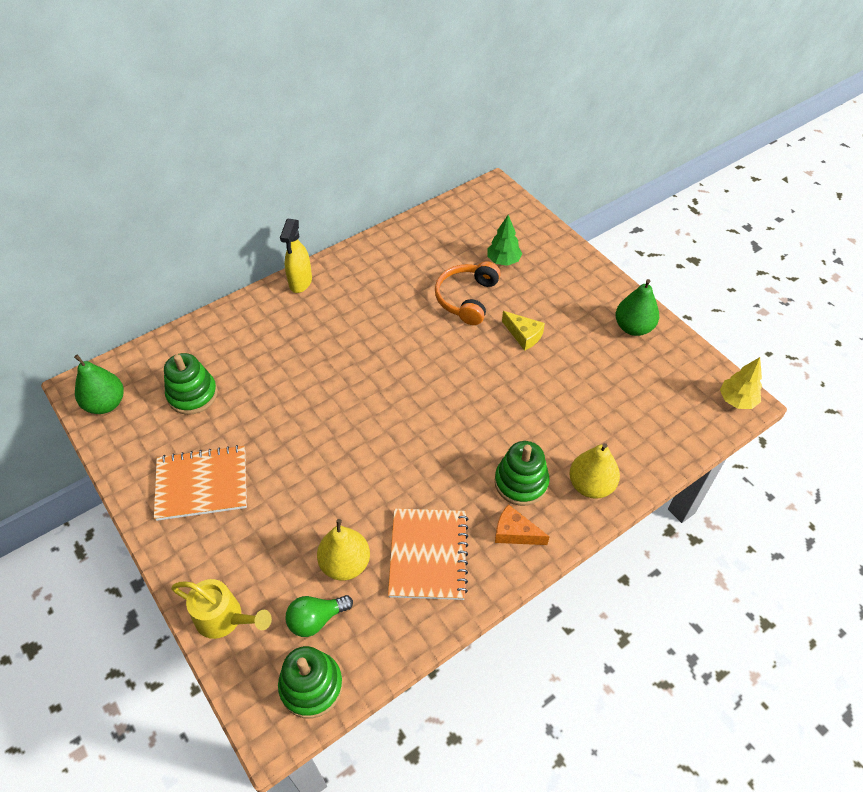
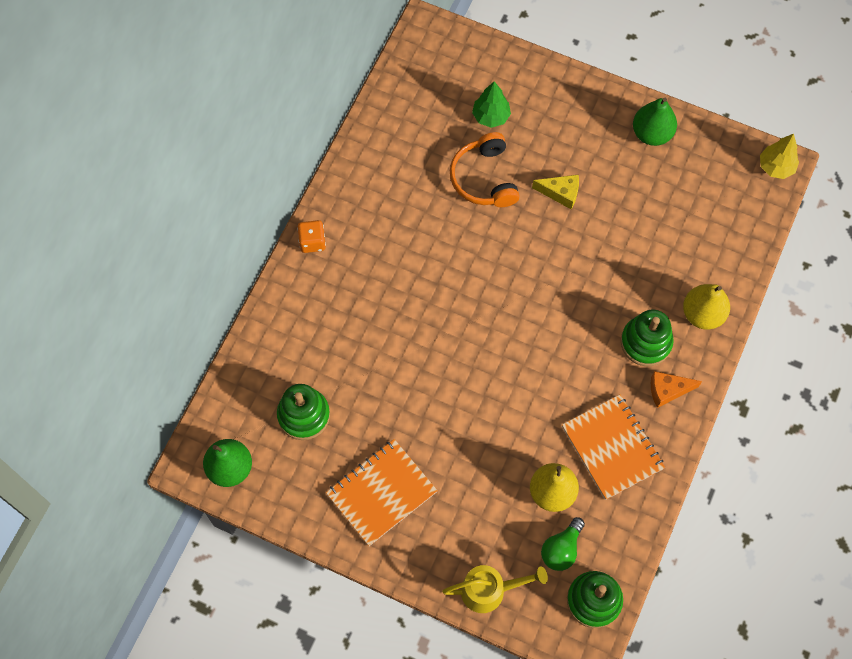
camera: 30 degrees left, 15 degrees up
yellow spray bottle [280,219,312,293] -> orange dice [297,220,326,253]

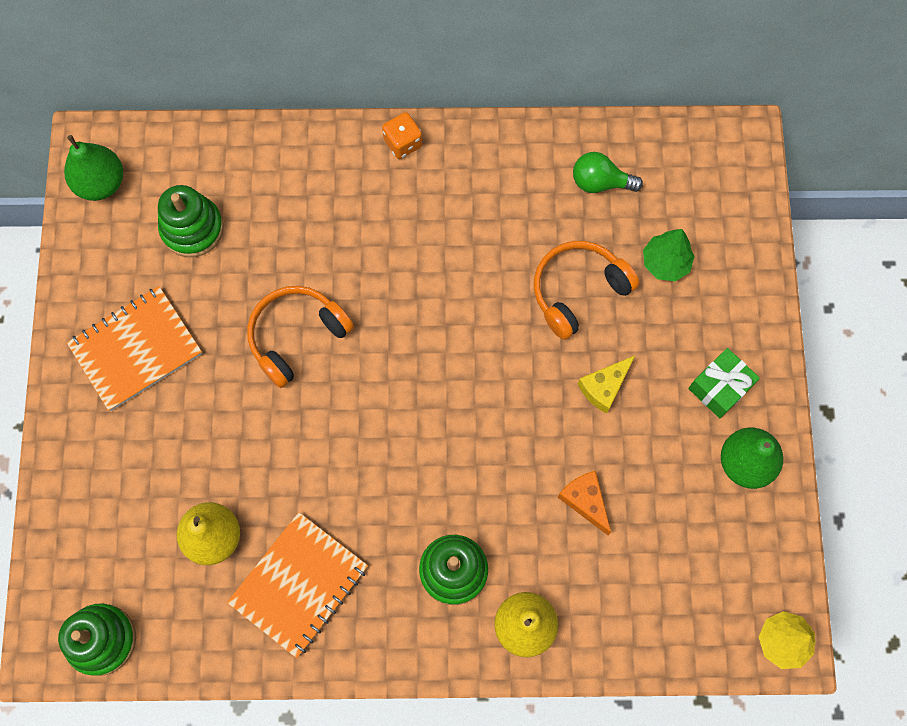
camera: 65 degrees right, 5 degrees up
orange notebook [326,439,438,546] -> orange notebook turned 60 degrees counterclockwise [67,286,202,411]
yellow watering can [442,565,548,613] -> none
yellow cheese [532,175,579,209] -> yellow cheese turned 60 degrees clockwise [578,356,635,414]
green light bulb [541,517,585,571] -> green light bulb moved to [573,152,643,193]
orange cheese [651,371,702,408] -> orange cheese moved to [558,471,611,535]
none -> orange headphones [247,286,354,388]
none -> green gift [688,348,760,418]

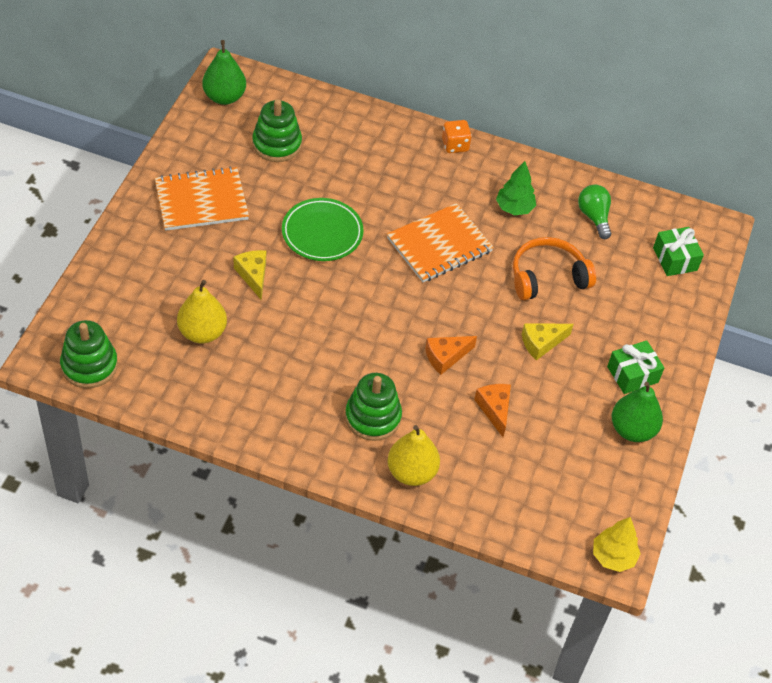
camera: 15 degrees right, 20 degrees down
orange notebook [227,512,368,658] -> orange notebook moved to [387,203,494,282]
orange headphones [247,286,354,388] -> green plate [282,198,364,261]
green light bulb [573,152,643,193] -> green light bulb turned 45 degrees clockwise [578,185,611,239]
green tree [643,229,695,281] -> green tree moved to [496,161,536,215]
none -> yellow cheese [234,250,266,300]
none -> orange cheese [425,336,477,375]
none -> green gift [653,227,704,276]

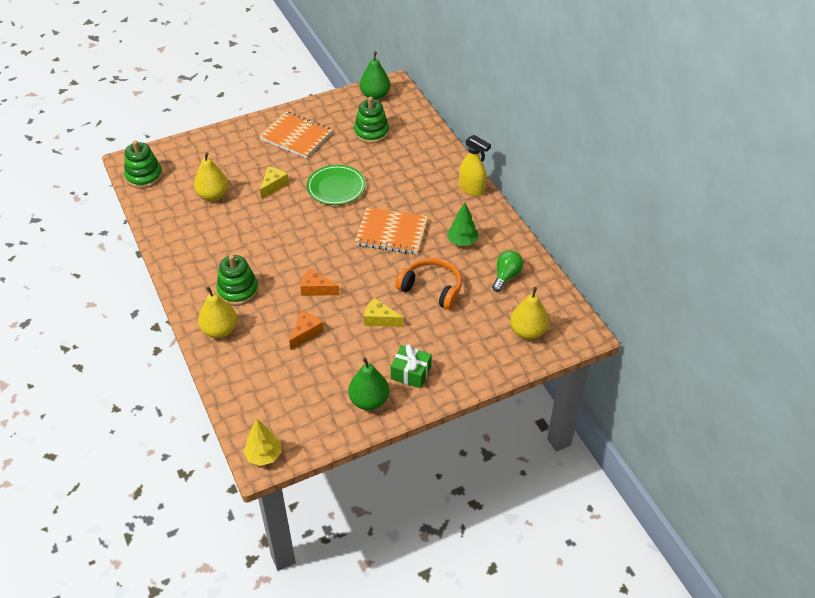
camera: 50 degrees right, 5 degrees down
orange dice [442,120,472,153] -> yellow spray bottle [459,135,491,196]
green gift [653,227,704,276] -> yellow pear [510,287,549,339]

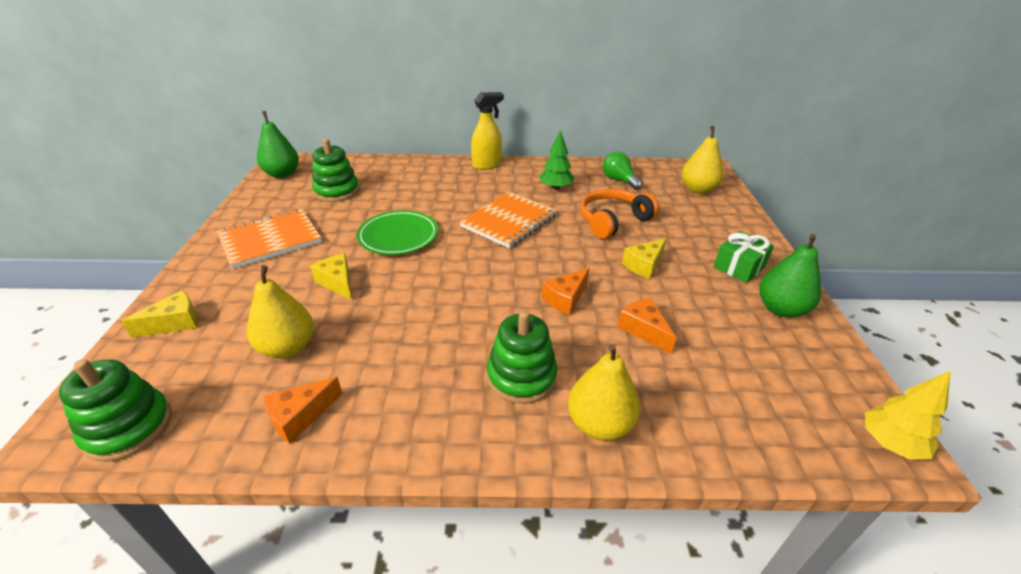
camera: 65 degrees left, 10 degrees down
none -> yellow cheese [121,290,198,338]
none -> orange cheese [263,377,342,444]

